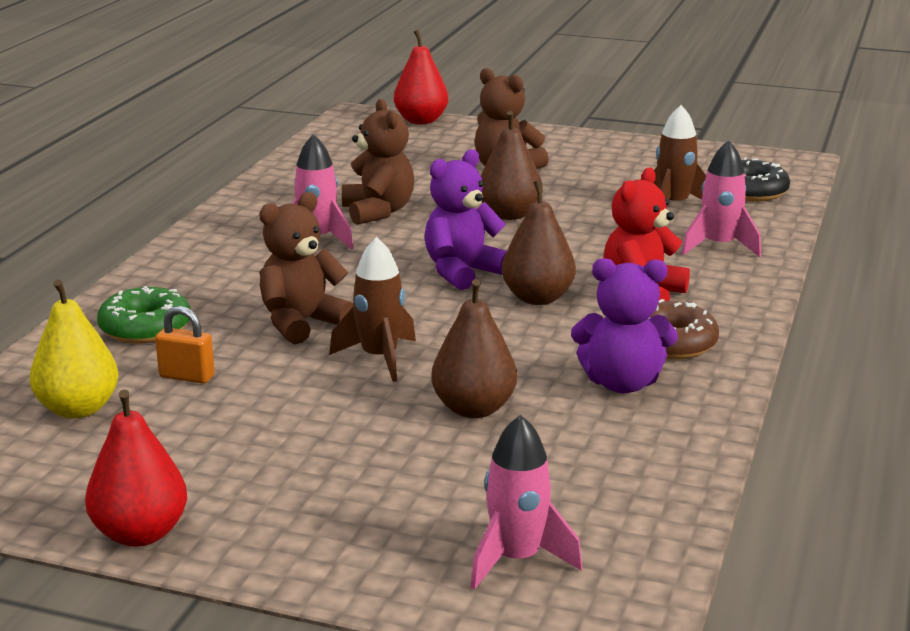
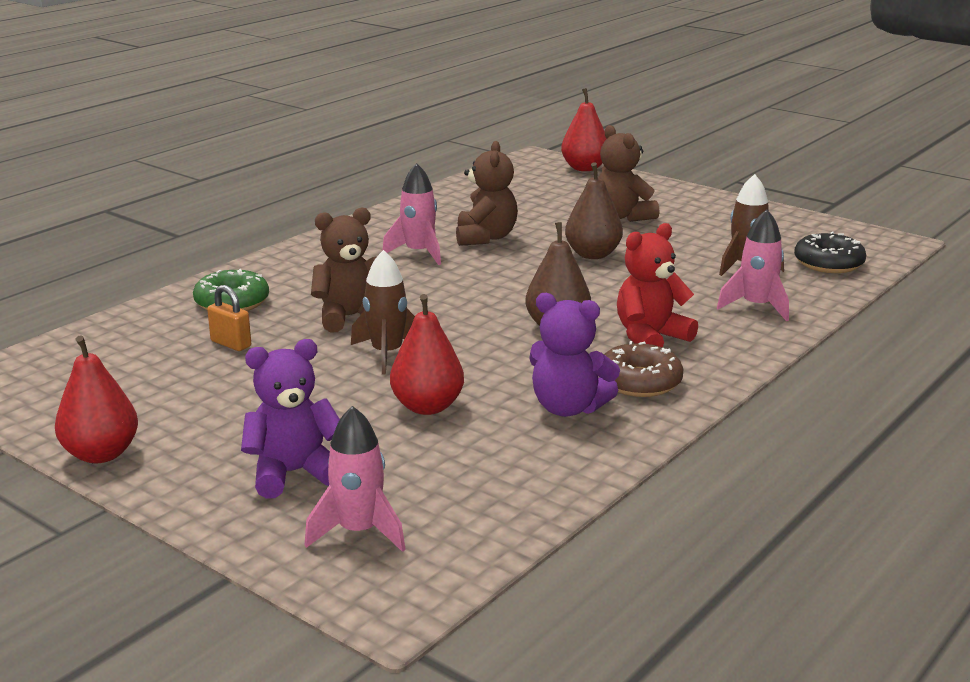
camera: 20 degrees right, 0 degrees up
yellow pear [29,279,119,419] -> none
purple teddy bear [424,149,507,290] -> purple teddy bear moved to [241,339,340,499]
brown pear [431,279,517,418] -> red pear [390,294,464,415]

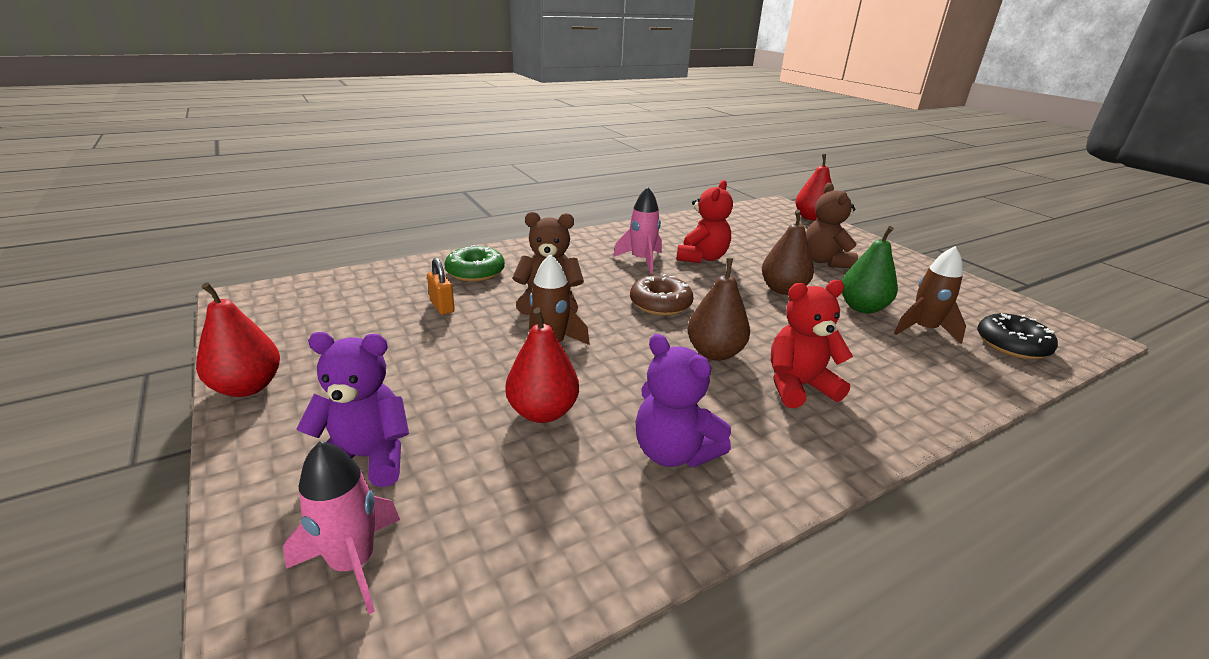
camera: 20 degrees right, 5 degrees up
brown teddy bear [456,141,518,246] -> red teddy bear [676,180,733,263]
brown donut [604,341,683,397] -> brown donut moved to [630,274,693,316]
pink rocket [717,209,789,321] -> none
none -> green pear [842,226,898,313]

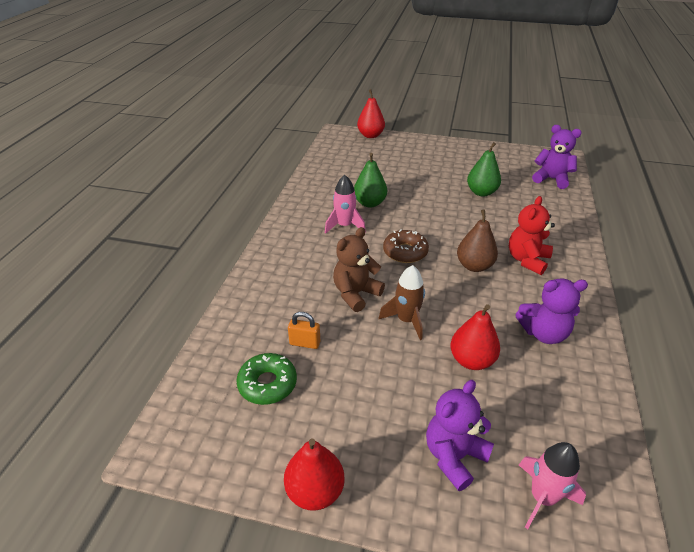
camera: 45 degrees left, 10 degrees up
green donut [445,245,505,282] -> green donut moved to [236,353,297,405]
red teddy bear [676,180,733,263] -> green pear [354,153,387,208]
brown pear [762,210,814,295] -> none
brown teddy bear [806,183,858,268] -> none
brown rocket [894,246,966,344] -> none
black donut [977,313,1058,359] -> purple teddy bear [532,125,582,189]

